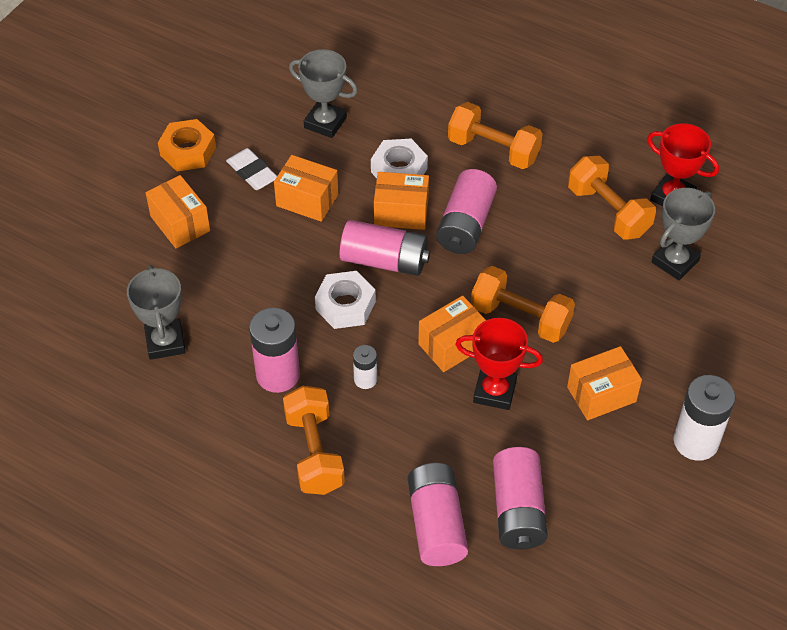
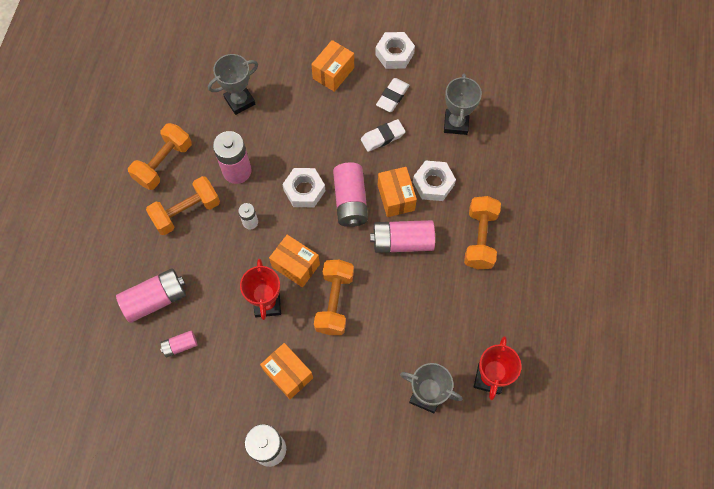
camera: 70 degrees right, 15 degrees up
orange nut [158,119,216,172] -> white nut [375,32,415,69]
orange box [274,155,338,222] -> white eraser [361,119,406,152]
pink battery [493,447,548,550] -> pink battery [160,330,197,357], size x0.53
orange dumbbell [568,156,656,239] -> orange dumbbell moved to [128,123,192,190]

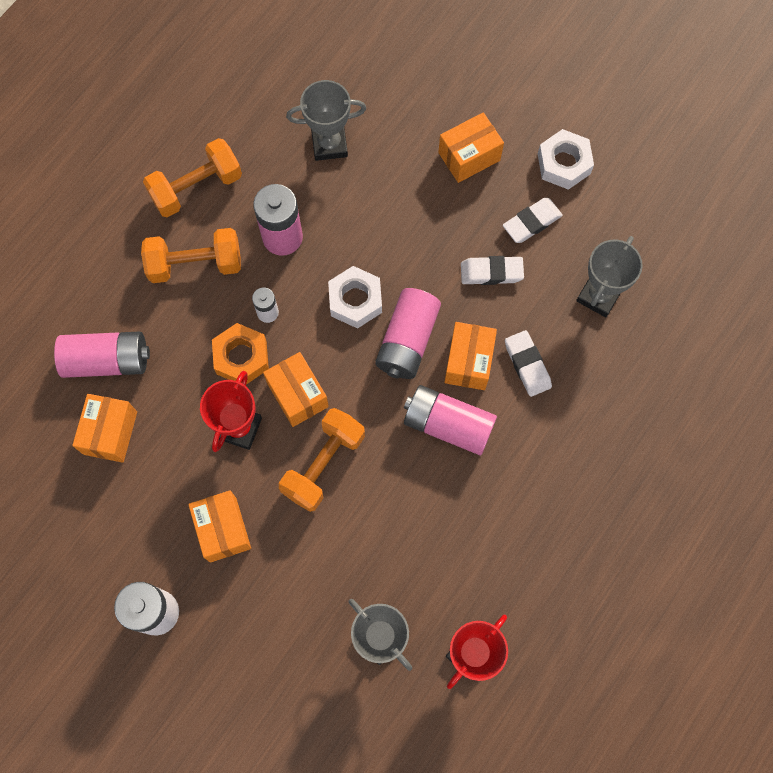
camera: 25 degrees right, 5 degrees up
pink battery [160,330,197,357] -> orange box [72,394,137,463]
white nut [413,160,456,201] -> white eraser [505,330,552,397]
orange dumbbell [464,196,501,269] -> none
none -> orange nut [212,323,269,384]

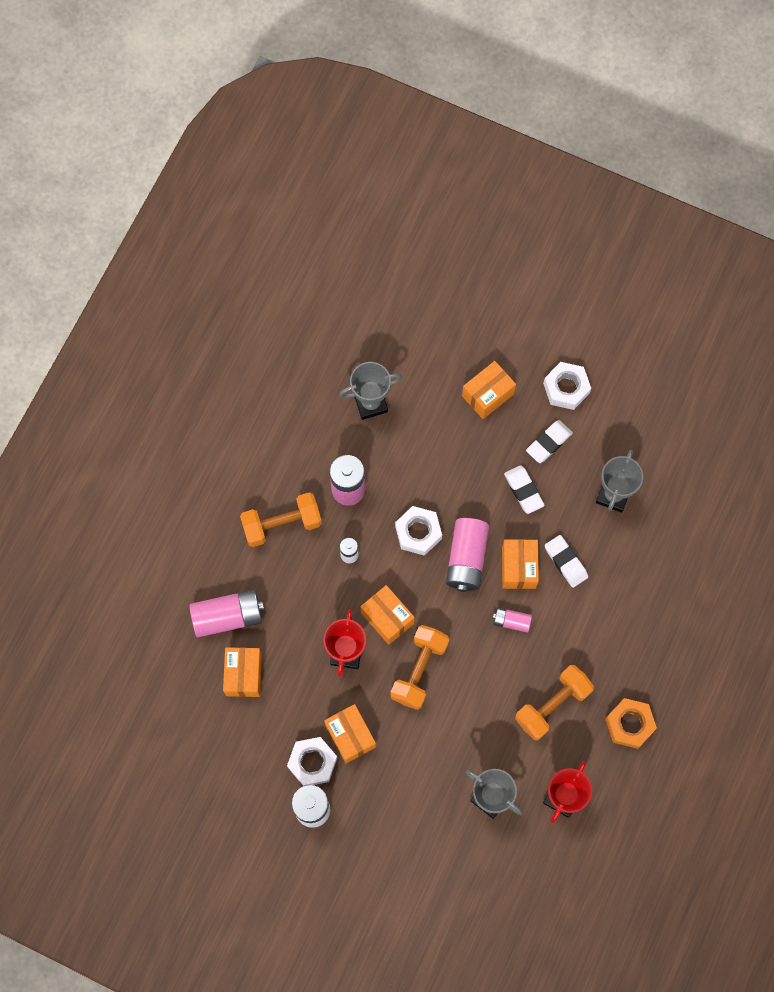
camera: 10 degrees left, 0 degrees up
orange dumbbell [143,138,242,217] -> orange dumbbell moved to [515,665,594,740]
orange nut [212,323,269,384] -> orange nut moved to [605,698,657,749]
pink battery [404,385,497,455] -> pink battery [493,608,532,633], size x0.53
white eraser [461,256,524,285] -> white eraser turned 75 degrees clockwise [504,465,545,514]
none -> white nut [287,737,337,786]

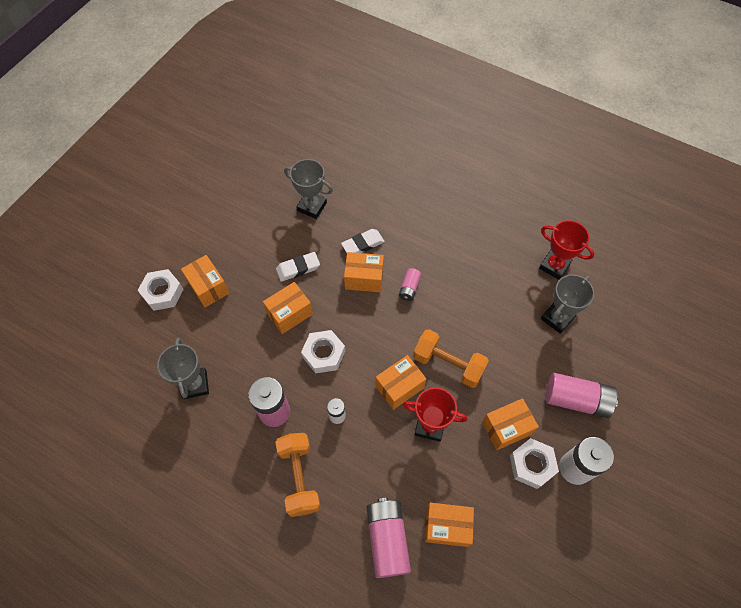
camera: 85 degrees left, 10 degrees down
pink battery [446,518,489,592] -> pink battery moved to [546,373,618,418]
orange dumbbell [515,665,594,740] -> none
white eraser [526,420,573,463] -> none
white nut [543,362,591,410] -> white nut moved to [138,269,184,311]
orange nut [605,698,657,749] -> none
none -> orange box [263,282,313,334]

